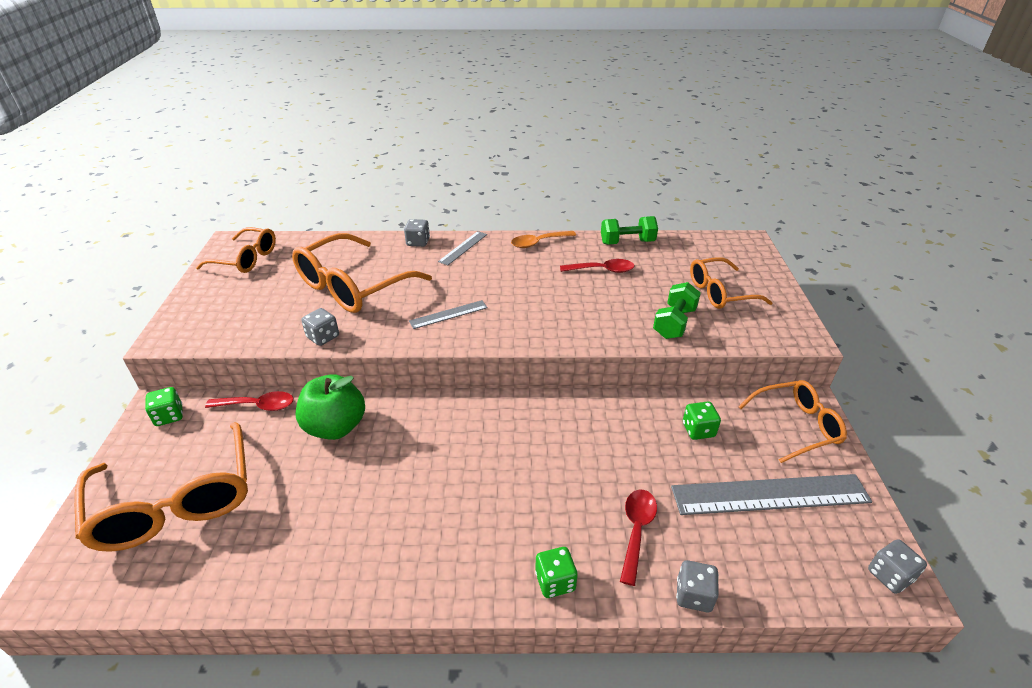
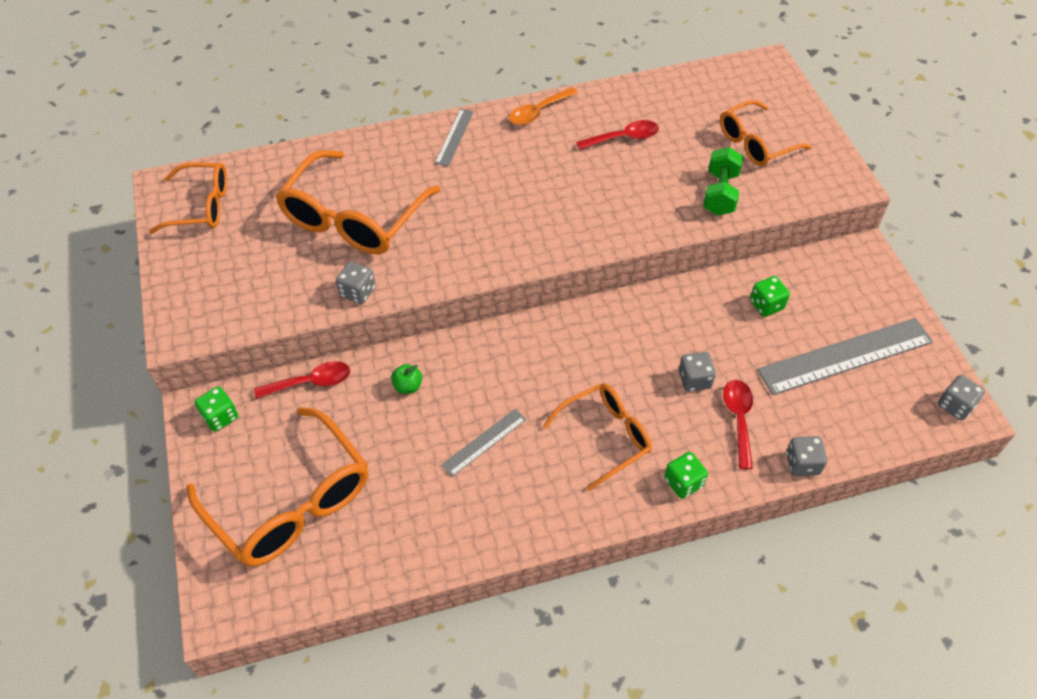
camera: 15 degrees left, 15 degrees up
green apple [296,374,365,440] -> green apple [391,364,422,394], size x0.44
grey dice [404,219,430,247] -> grey dice moved to [679,352,716,392]
grey ruler [409,300,488,329] -> grey ruler moved to [441,409,526,477]
green dumbbell [601,216,658,244] -> none
orange glasses [738,380,847,463] -> orange glasses moved to [543,383,652,491]

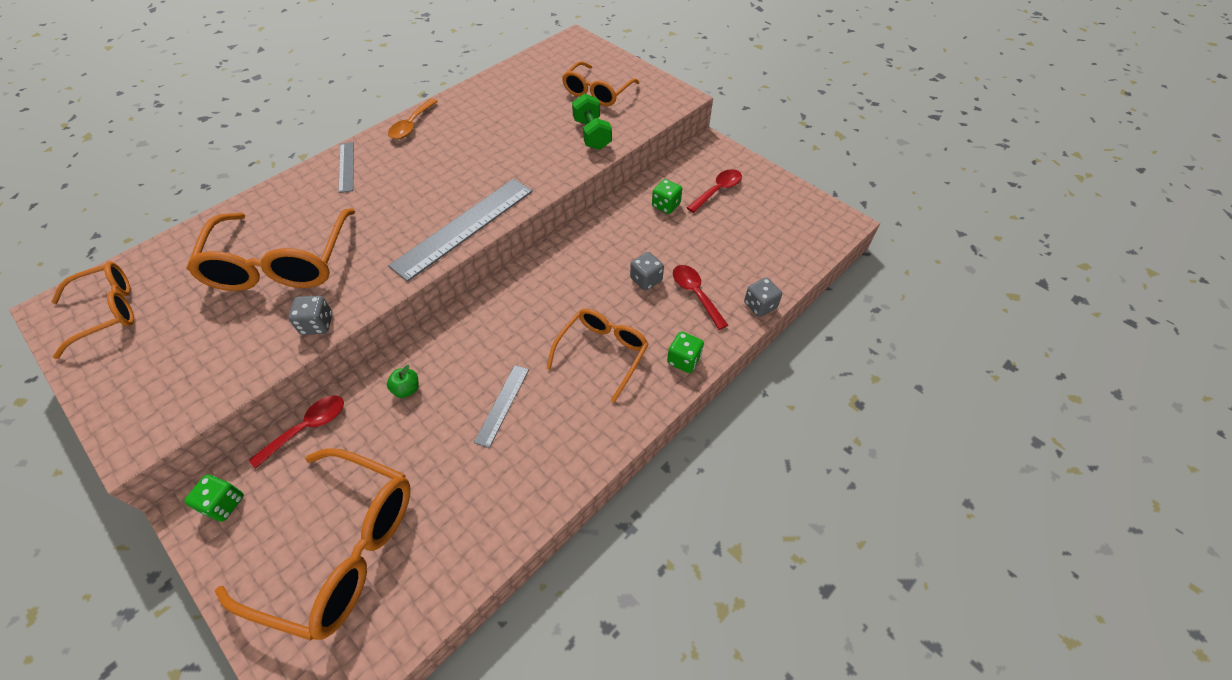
camera: 30 degrees left, 0 degrees up
red spoon [576,120,659,150] -> red spoon moved to [687,169,742,213]
grey ruler [757,318,933,395] -> grey ruler moved to [388,179,533,282]
grey dice [938,375,985,420] -> none

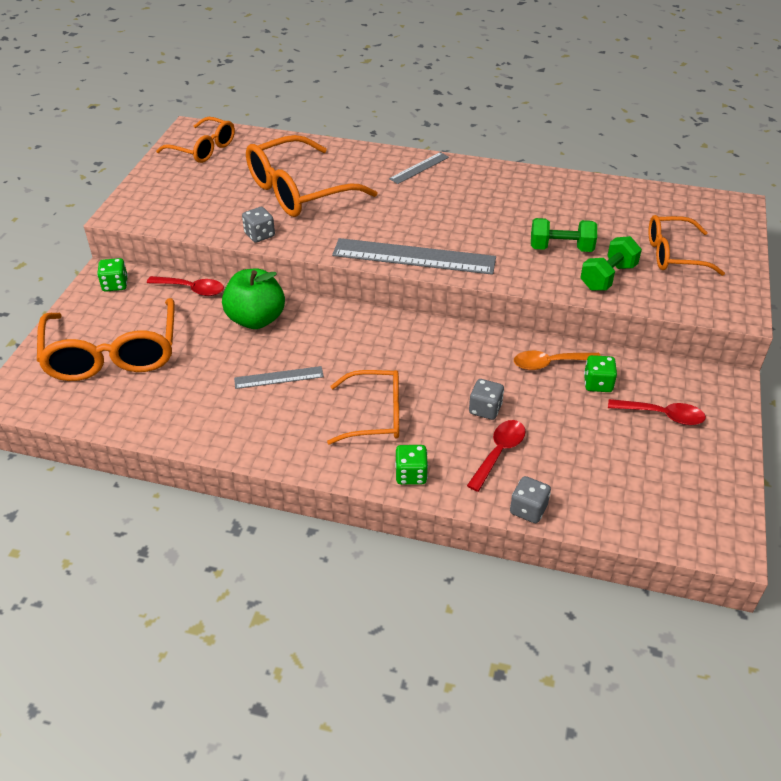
camera: 60 degrees right, 10 degrees down
green apple [387,365,419,398] -> green apple [222,269,285,329], size x2.27
orange spoon [388,98,438,139] -> orange spoon moved to [514,351,601,370]
none -> green dumbbell [531,218,597,252]

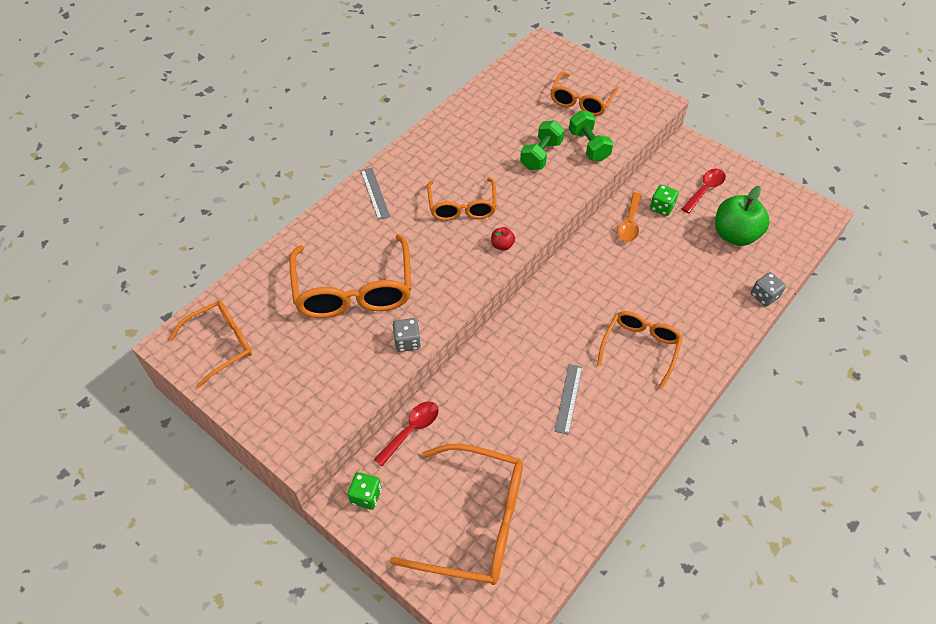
camera: 65 degrees left, 10 degrees up
green apple [222,269,285,329] -> green apple moved to [715,186,770,246]
grey ruler [332,238,496,275] -> red apple [491,227,515,251]
green dice [395,445,428,485] -> none
red spoon [467,420,526,492] -> none
grey dice [469,379,504,420] -> none
none -> orange glasses [427,178,497,221]

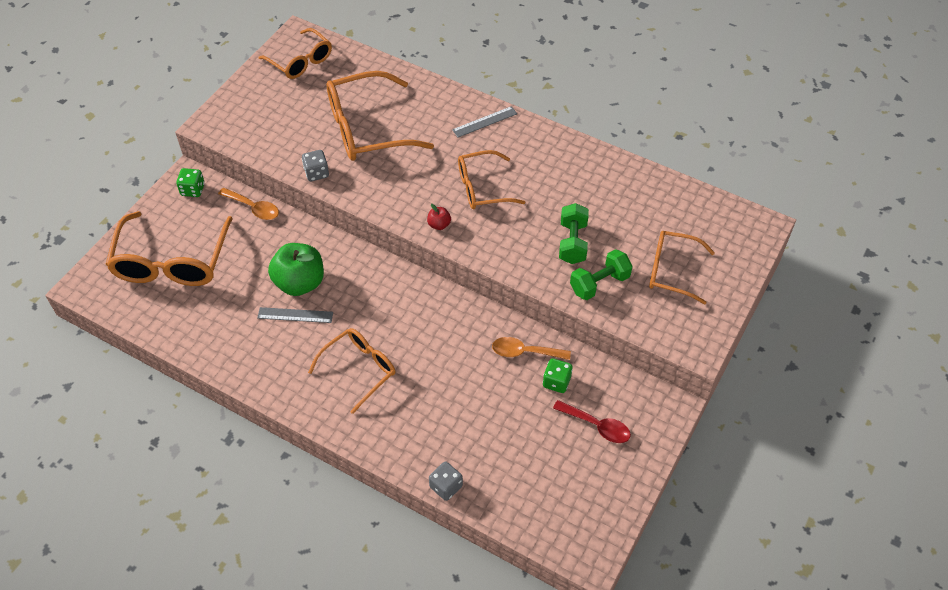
camera: 80 degrees right, 0 degrees up
red spoon [374,401,439,466] -> orange spoon [218,188,279,220]
green dumbbell [520,120,564,170] -> green dumbbell turned 75 degrees clockwise [559,203,589,264]
orange glasses [597,311,683,389] -> orange glasses turned 60 degrees counterclockwise [308,328,395,414]
green apple [715,186,770,246] -> green apple moved to [268,243,324,296]

